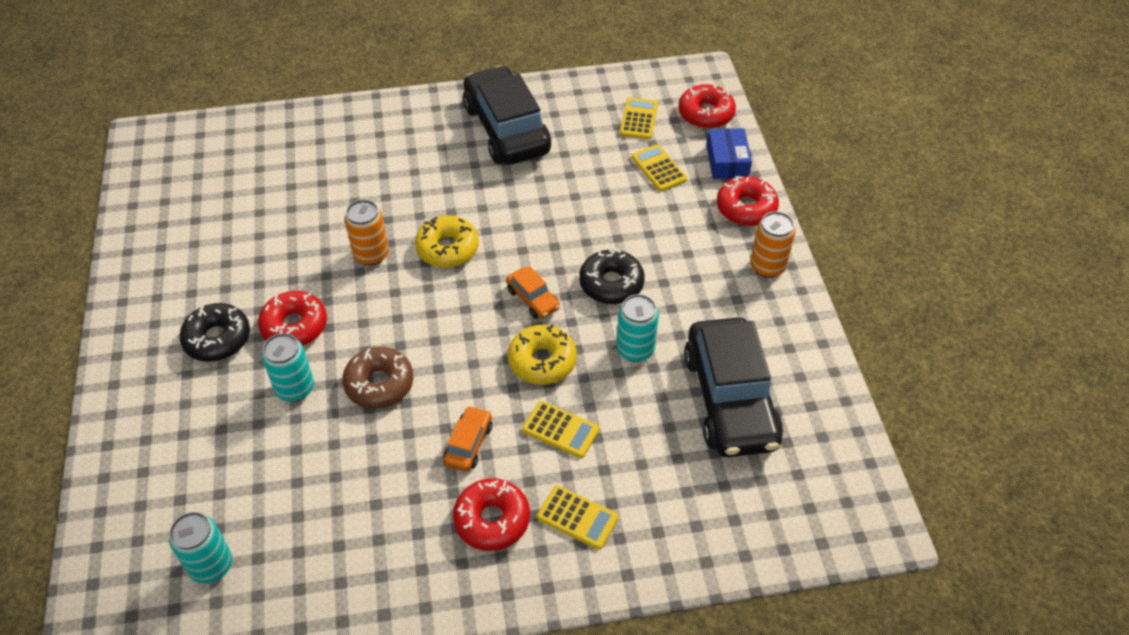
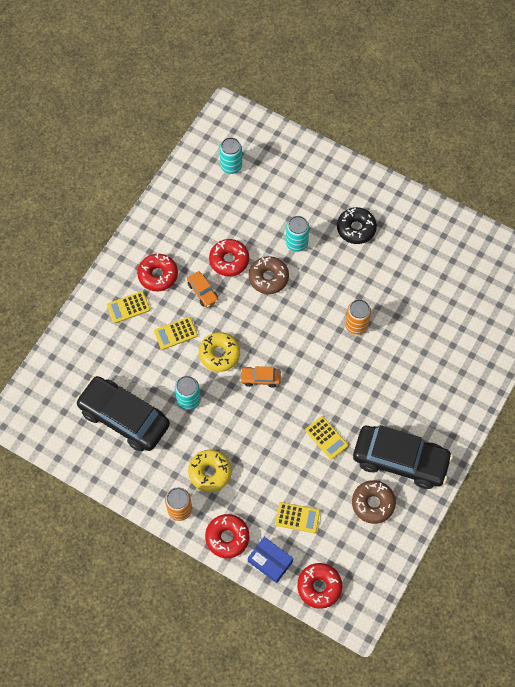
camera: 130 degrees right, 15 degrees up
red donut [258,291,327,346] -> red donut moved to [209,239,249,276]
yellow donut [415,215,479,268] -> yellow donut moved to [188,450,232,492]
black donut [579,248,645,304] -> none
yellow calculator [620,97,658,139] -> yellow calculator moved to [305,416,348,460]
none -> brown donut [352,480,396,524]

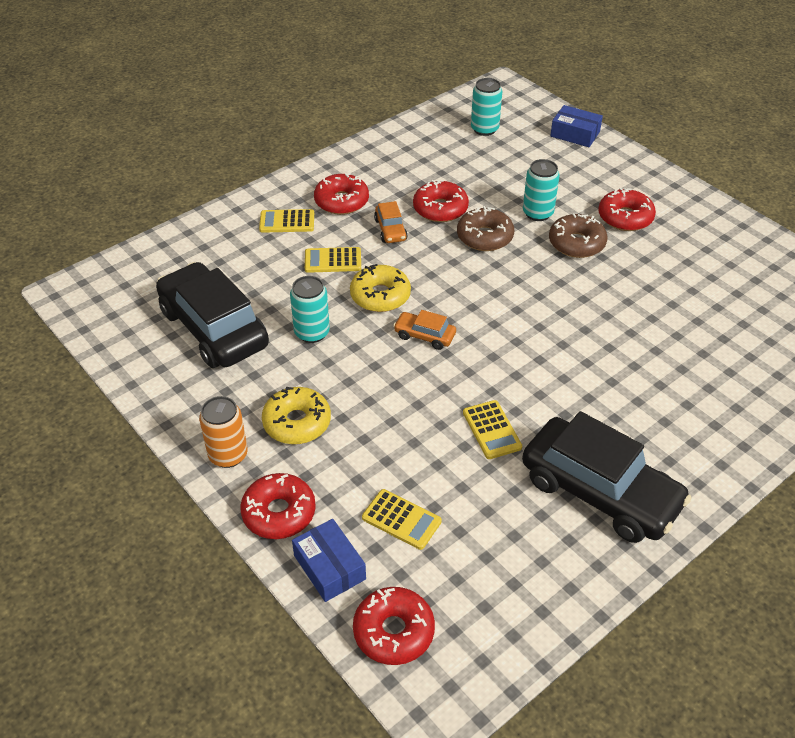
camera: 20 degrees right, 20 degrees down
black donut [337,207,377,244] -> red donut [598,188,656,231]
orange can [345,299,371,335] -> none
brown donut [352,480,396,524] -> brown donut moved to [549,213,607,258]
none -> blue box [550,105,603,147]

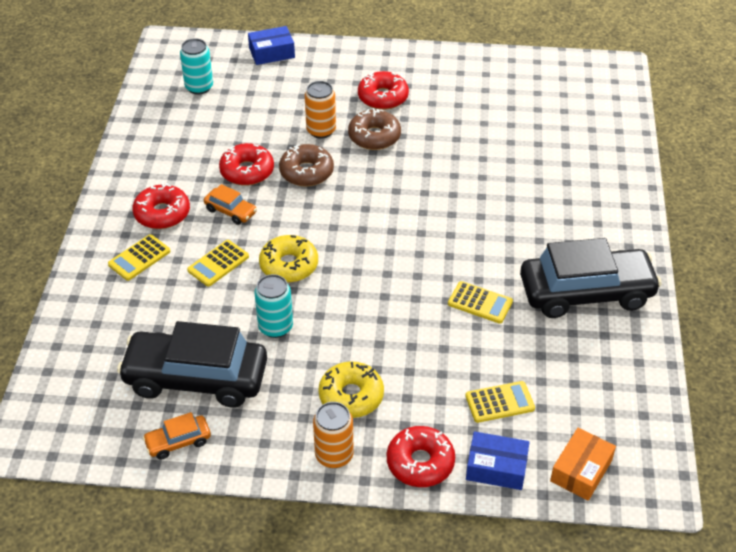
camera: 45 degrees left, 0 degrees up
red donut [353,587,435,665] -> orange box [550,428,616,501]
orange car [393,310,456,350] -> orange car moved to [143,412,211,459]
turquoise can [523,159,560,221] -> orange can [305,81,336,139]

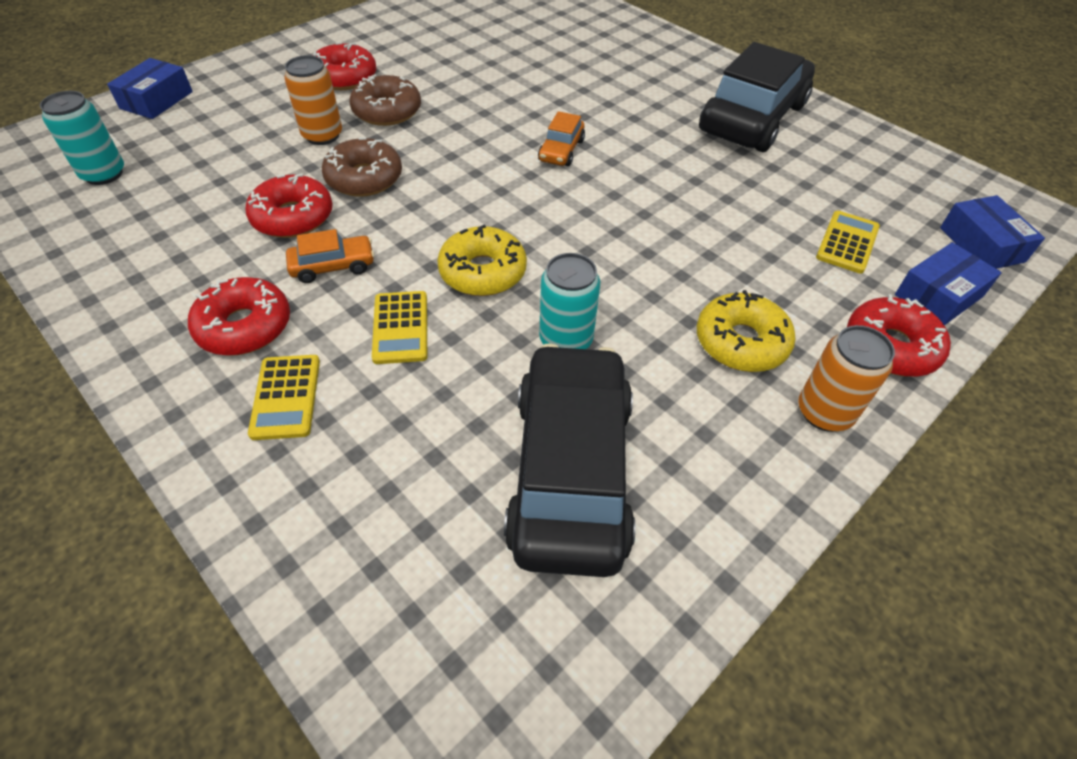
camera: 50 degrees left, 5 degrees up
black car [117,321,267,408] -> black car turned 135 degrees clockwise [504,343,635,577]
orange car [143,412,211,459] -> orange car moved to [538,111,585,166]
yellow calculator [448,281,513,324] -> none
orange box [550,428,616,501] -> blue box [940,195,1045,269]

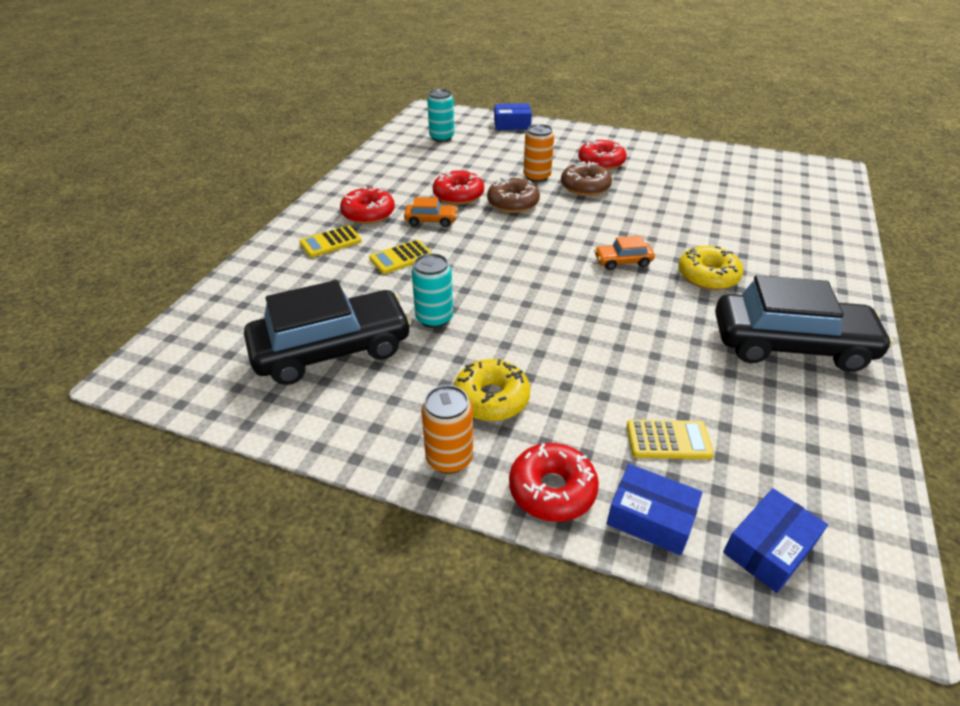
camera: 65 degrees right, 10 degrees down
orange car [286,229,374,283] -> orange car turned 45 degrees counterclockwise [404,197,458,227]
yellow donut [437,225,527,296] -> yellow donut moved to [678,246,743,290]

